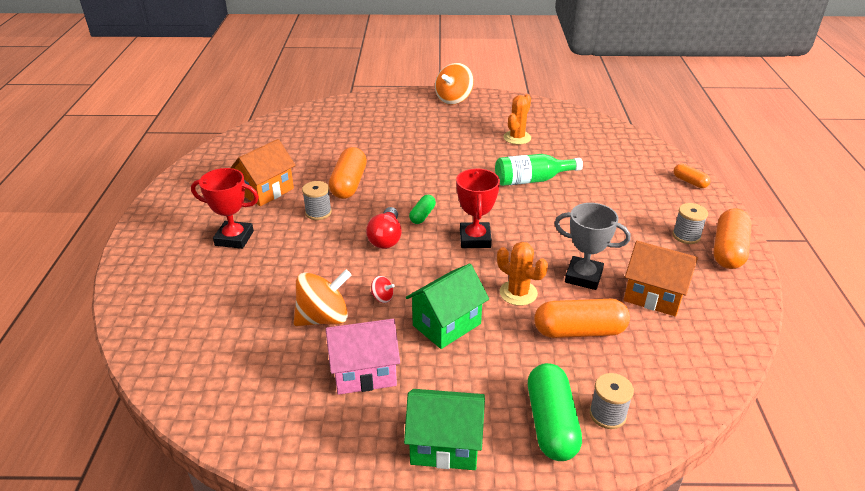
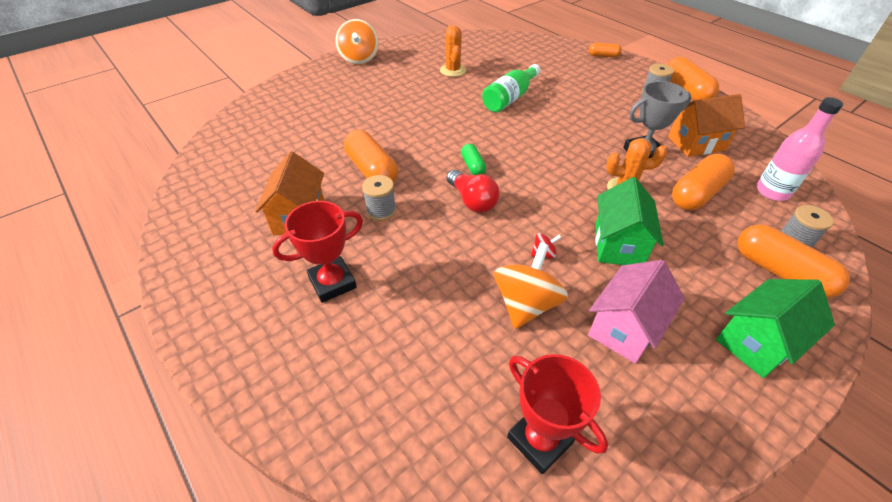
camera: 40 degrees left, 10 degrees up
red trophy [456,169,500,248] -> red trophy moved to [507,354,608,474]
green capsule [528,363,582,461] -> orange capsule [737,224,850,298]
none -> pink bottle [756,97,843,201]

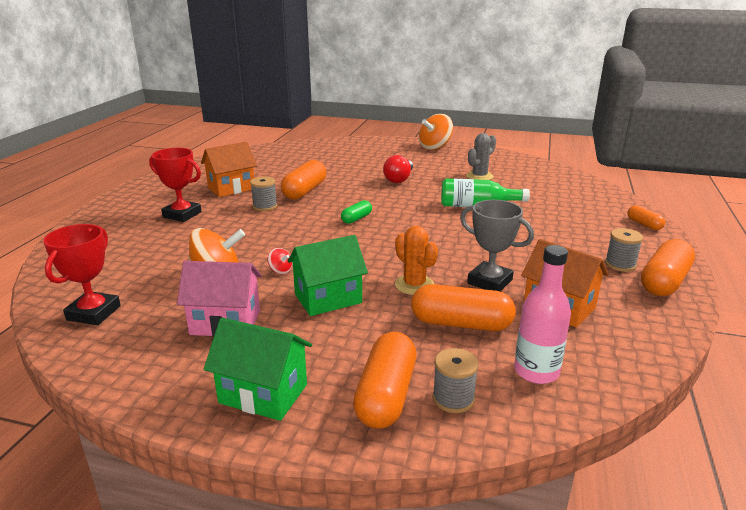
camera: 55 degrees right, 20 degrees down
orange cactus [440,25,466,77] -> grey cactus [466,133,496,180]
red light bulb [446,169,500,213] -> red light bulb moved to [383,155,413,183]

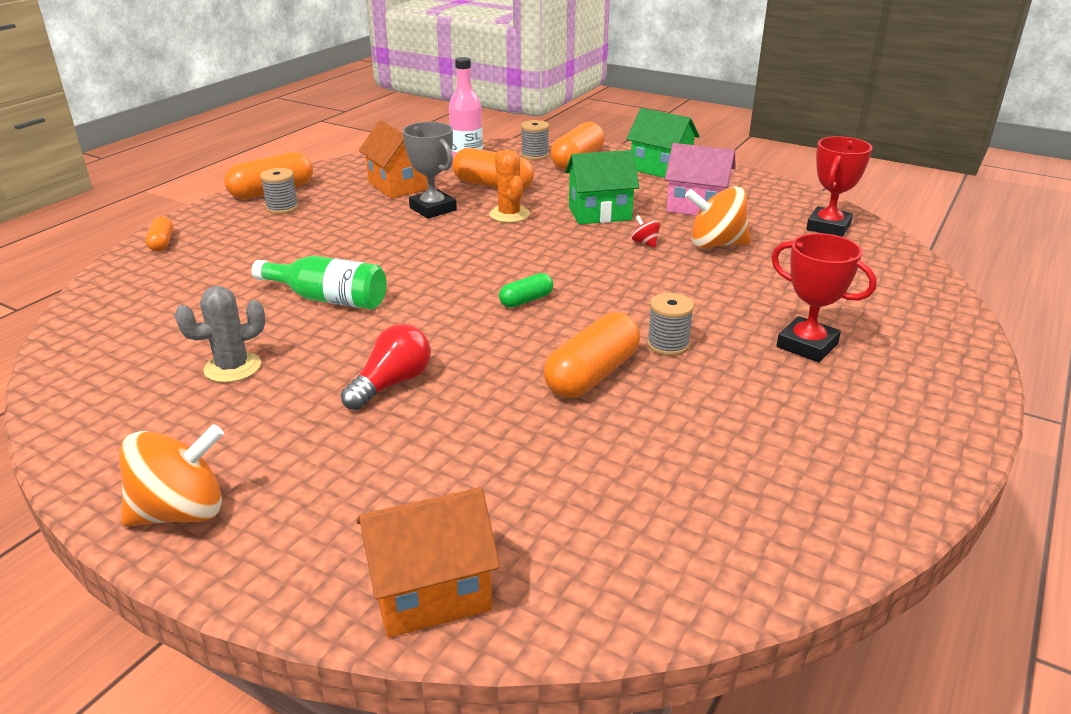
camera: 165 degrees left, 5 degrees up
orange house [201,142,257,197] -> orange house moved to [356,487,500,638]

